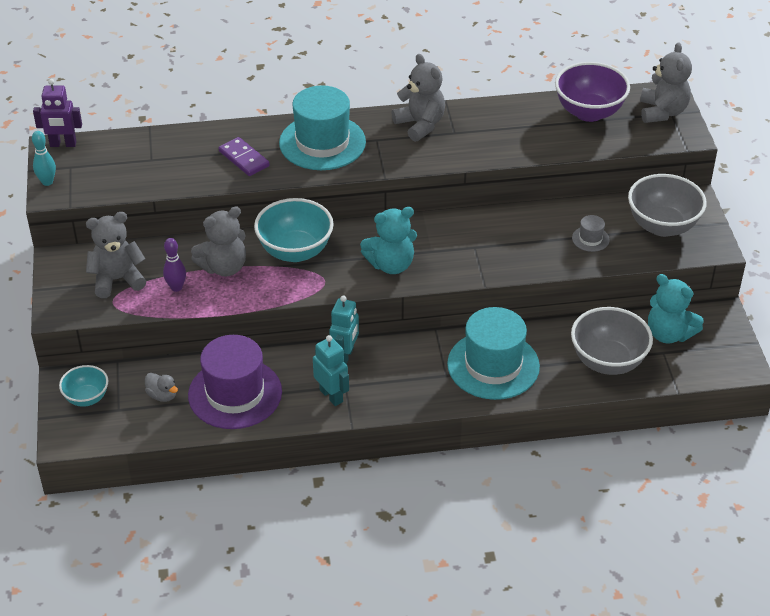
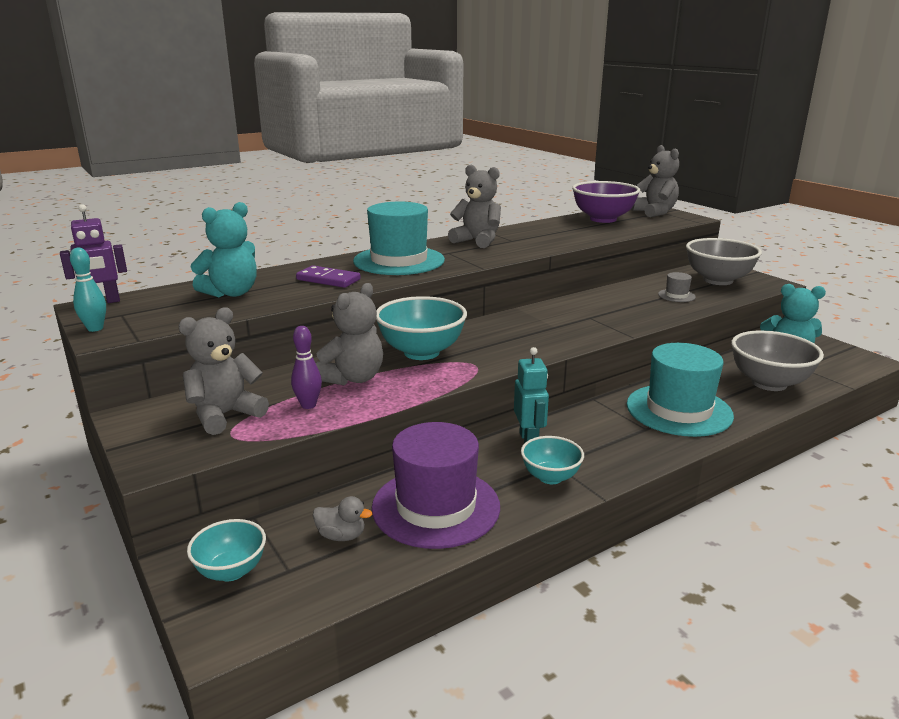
camera: 25 degrees left, 20 degrees down
turquoise robot [313,335,349,406] -> turquoise bowl [521,436,584,484]
turquoise teddy bear [360,207,417,274] -> turquoise teddy bear moved to [191,202,257,297]

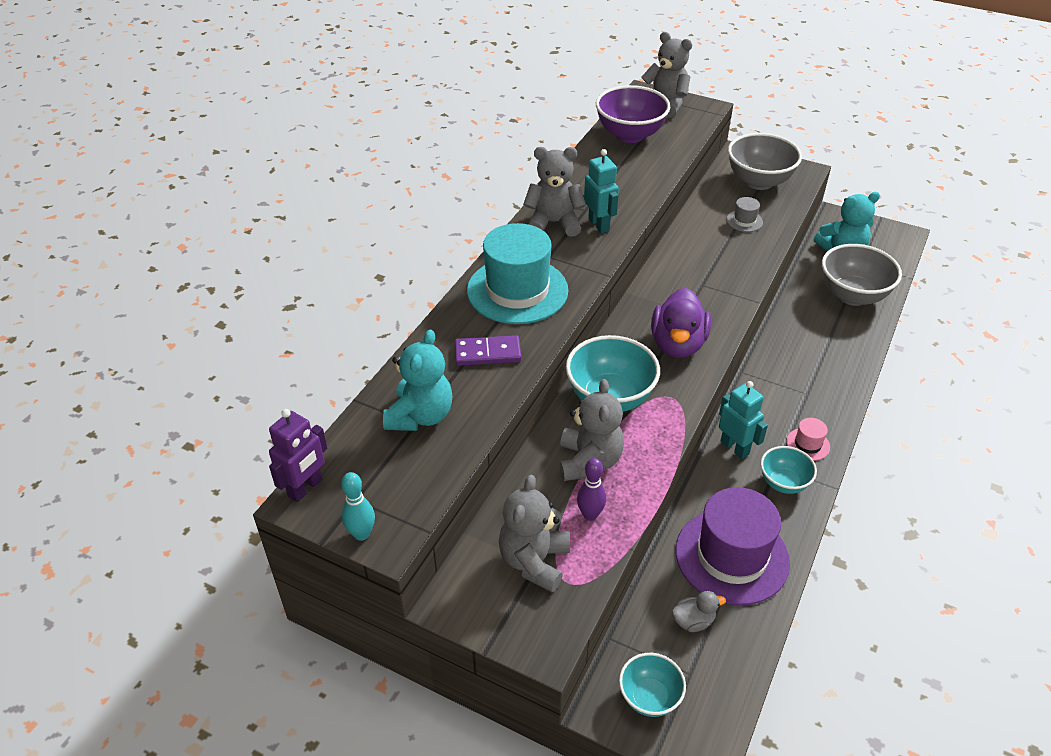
camera: 30 degrees left, 20 degrees up
turquoise hat [627,343,734,437] -> none
none -> turquoise robot [584,149,619,233]
none -> purple duck [651,288,711,358]
none -> pink hat [786,418,830,461]

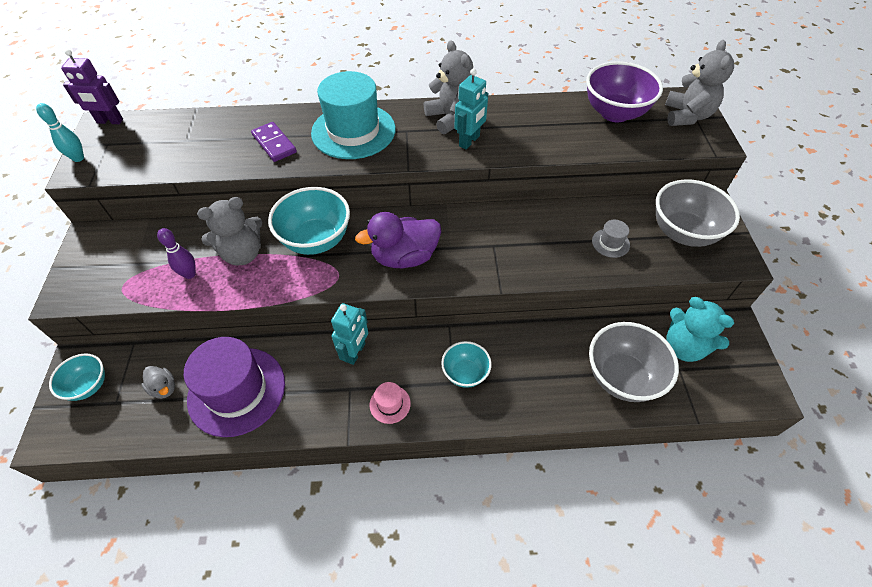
camera: 60 degrees right, 10 degrees up
turquoise teddy bear [383,330,452,431] -> none
grey teddy bear [499,475,570,593] -> none
turquoise bowl [761,446,817,494] -> turquoise bowl moved to [441,341,492,388]

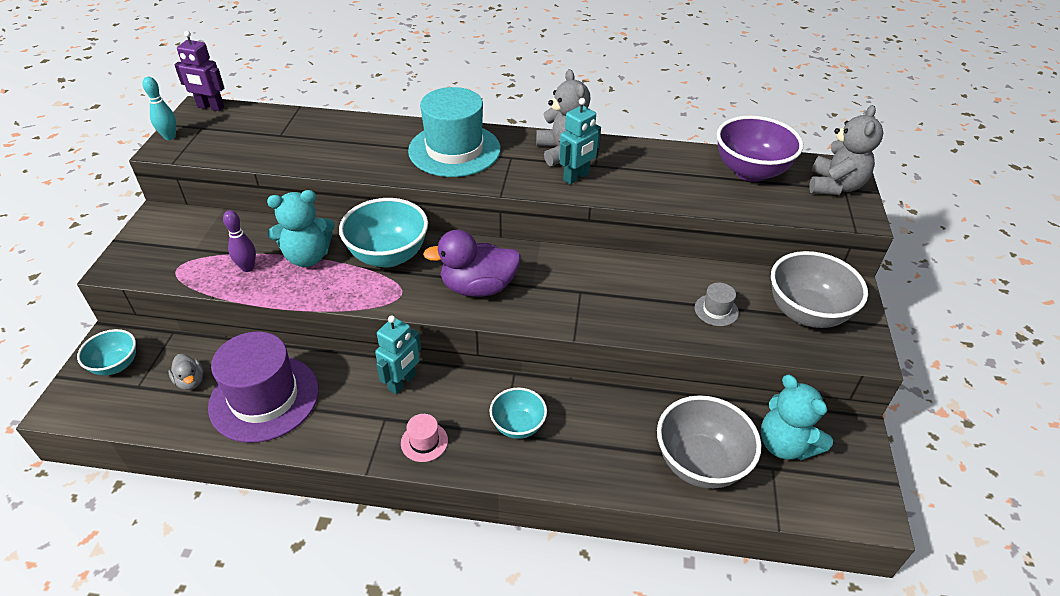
camera: 10 degrees right, 10 degrees down
grey teddy bear [197,197,262,265] -> turquoise teddy bear [267,190,335,267]
purple domino [251,122,297,162] -> none

